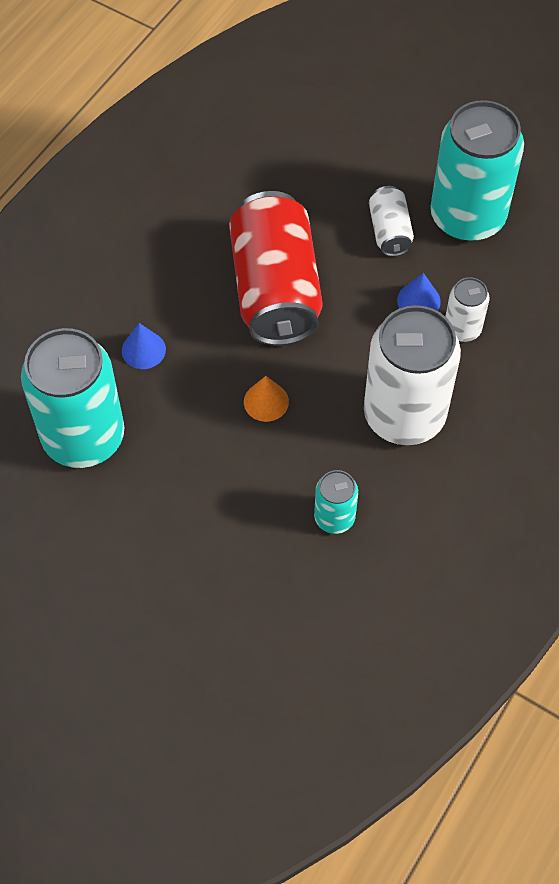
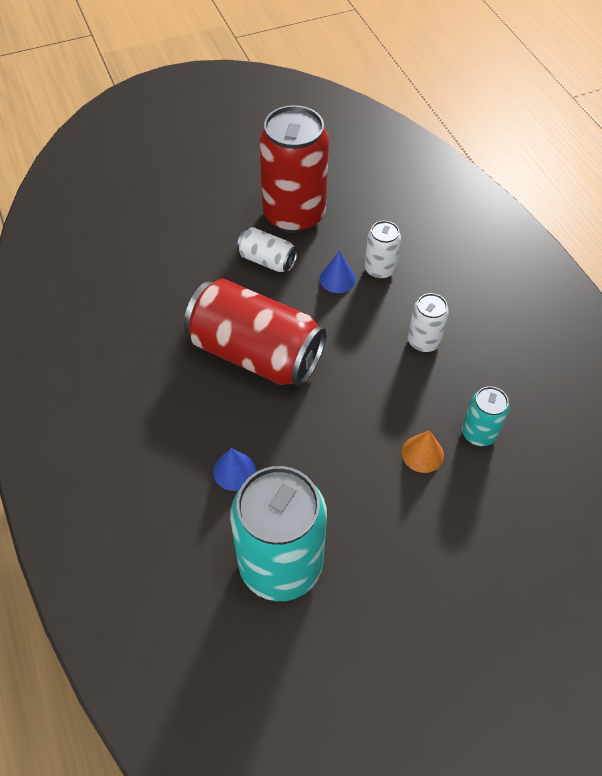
camera: 55 degrees left, 5 degrees down
orange cone [244,376,289,422] -> orange cone moved to [402,430,444,473]
white can [364,305,461,445] -> white can [408,293,449,353], size x0.48
turquoise can [430,100,524,242] -> red can [259,105,329,233]

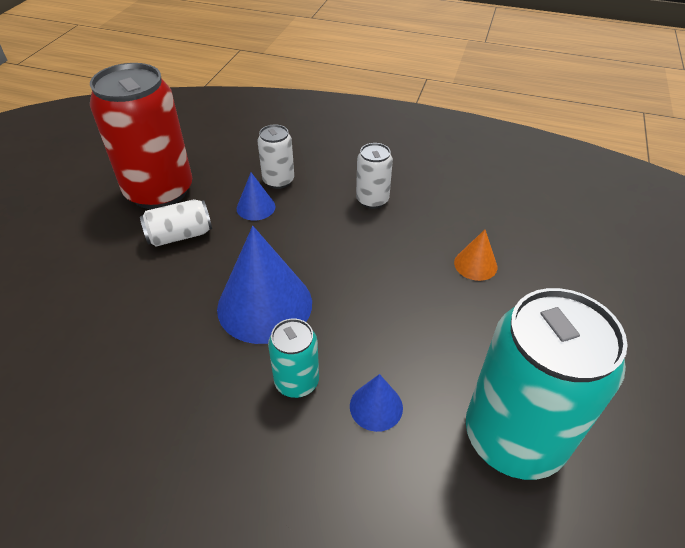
camera: 50 degrees left, 10 degrees down
red can [184,279,326,387] -> blue cone [217,226,312,344]
turquoise can [462,386,509,446] -> turquoise can moved to [268,319,319,398]

